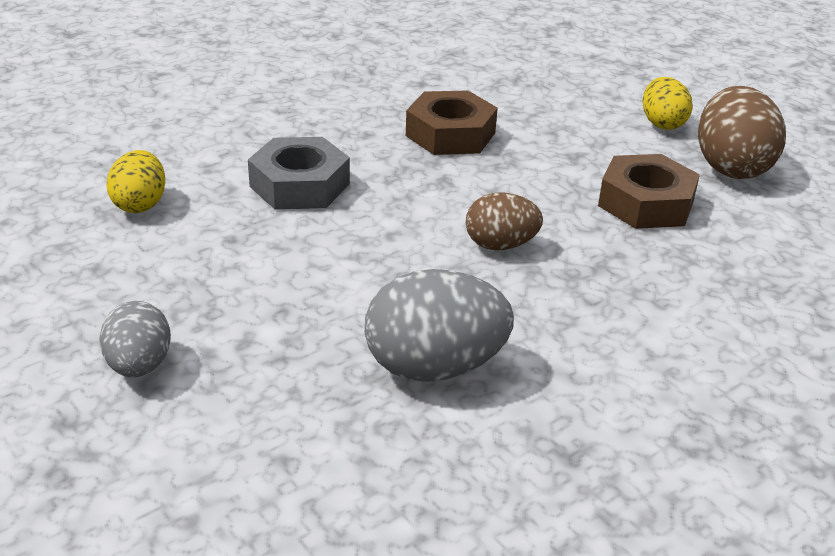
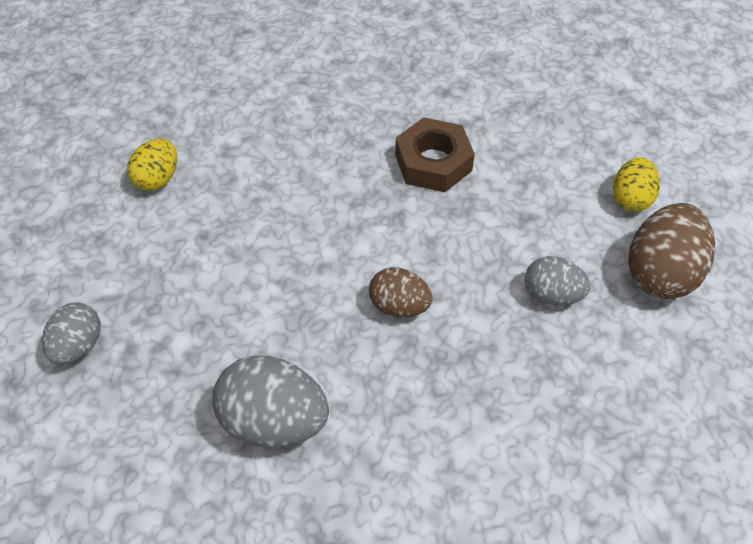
camera: 25 degrees right, 20 degrees up
grey nut [248,137,350,210] -> none
brown nut [598,154,700,229] -> grey egg [525,256,591,306]

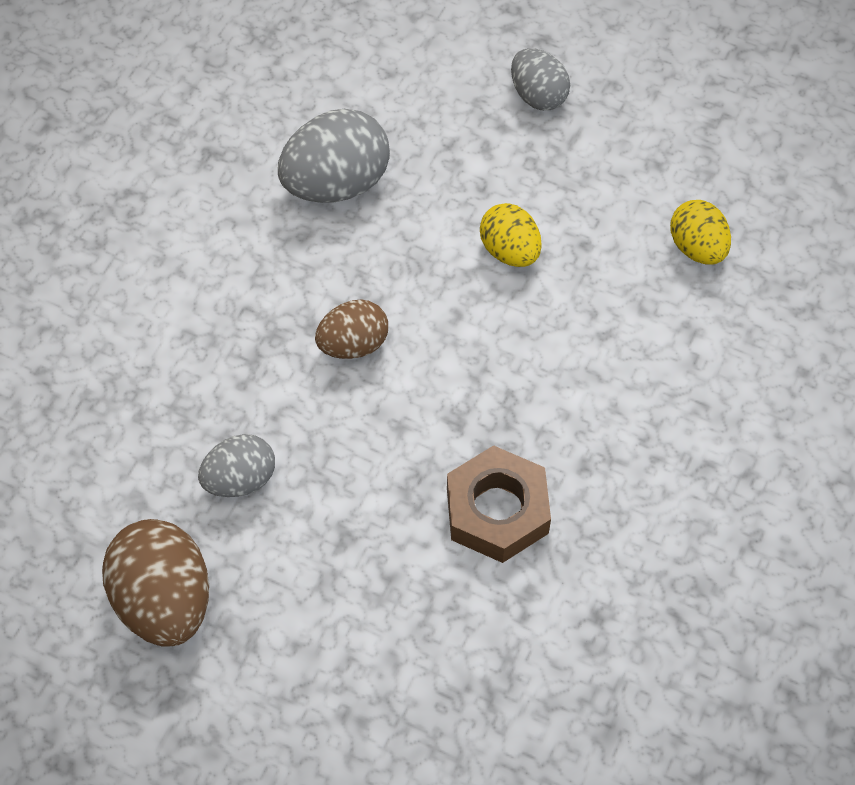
camera: 130 degrees right, 5 degrees up
yellow egg [613,157,660,212] -> yellow egg moved to [480,203,541,267]

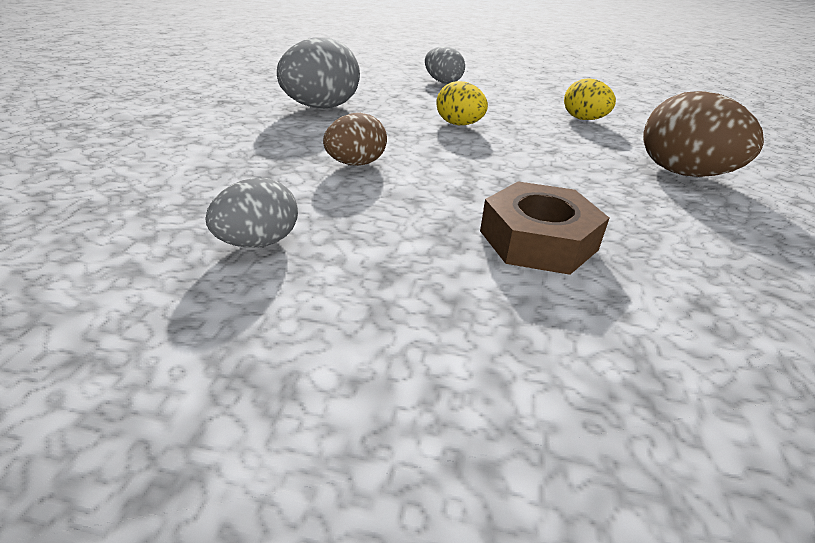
camera: 15 degrees left, 25 degrees down
brown egg [102,519,209,647] -> brown egg moved to [643,91,764,177]

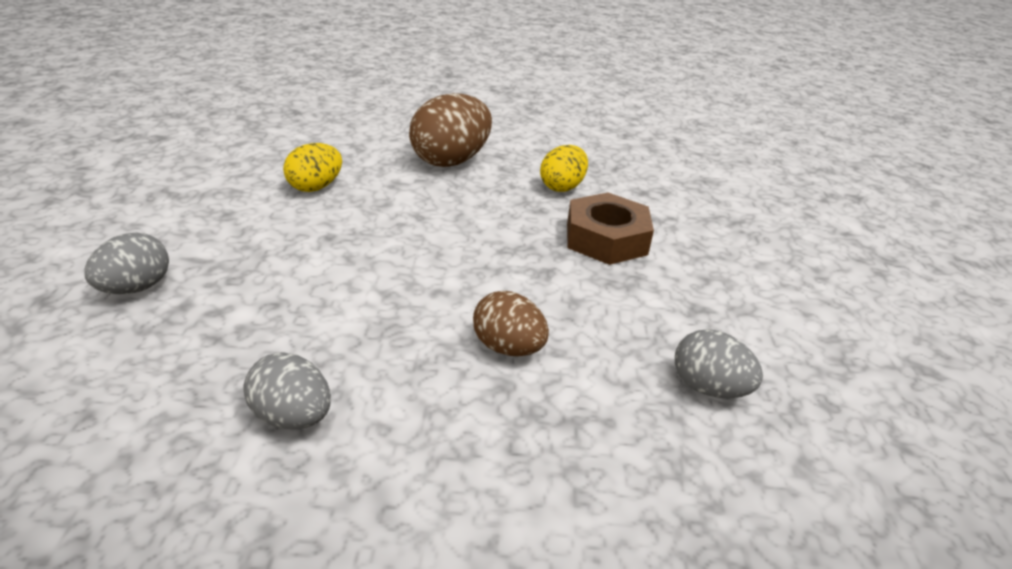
camera: 100 degrees left, 0 degrees up
grey egg [277,37,360,109] -> grey egg [244,352,331,429], size x0.61
yellow egg [436,81,488,125] -> yellow egg moved to [540,145,588,192]

